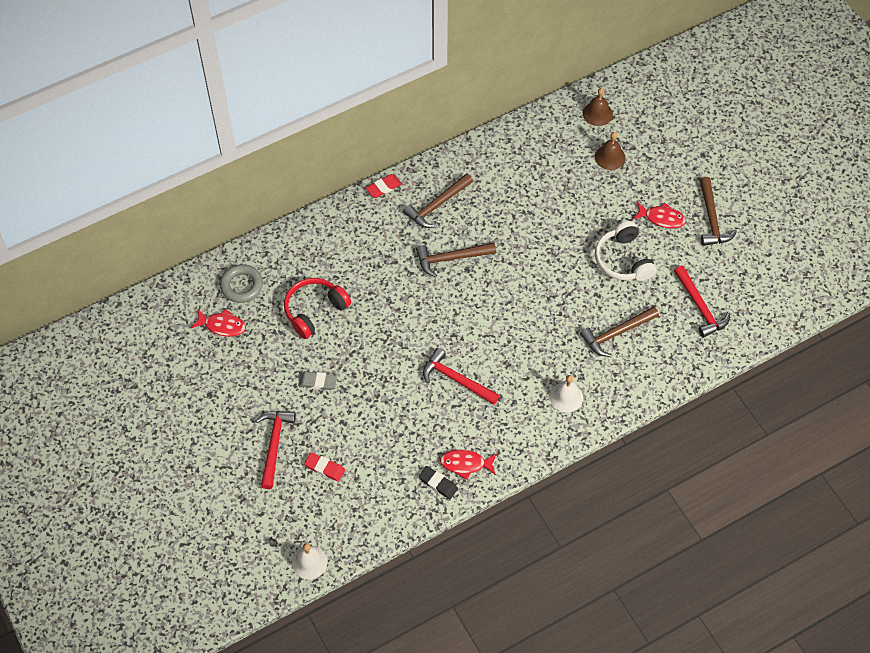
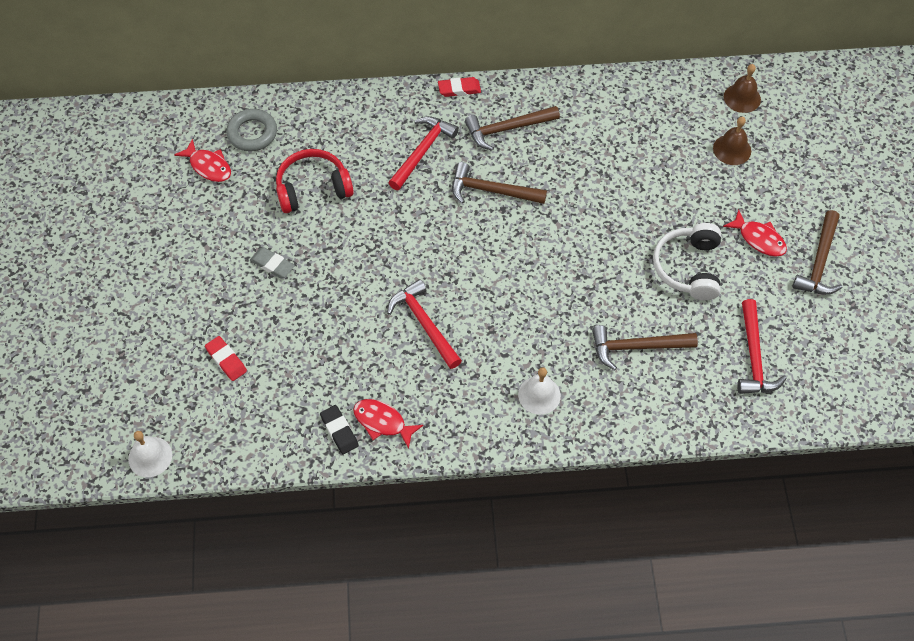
camera: 25 degrees right, 0 degrees up
red hammer [255,411,296,489] -> red hammer moved to [388,116,459,190]

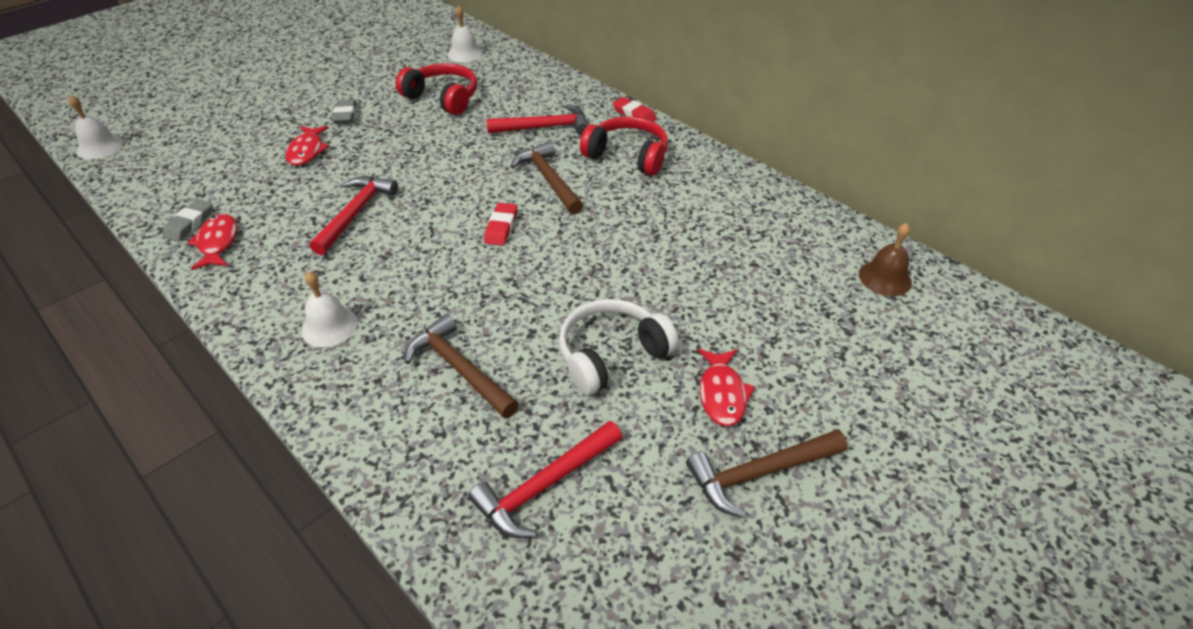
camera: 50 degrees right, 15 degrees down
red fish [174,139,231,182] -> red fish moved to [286,126,330,166]
red eraser [205,336,247,381] -> red eraser moved to [484,203,517,246]
grey ring [226,109,277,151] -> white bell [447,6,483,63]
black eraser [320,405,359,454] -> grey eraser [162,199,213,242]
brown hammer [465,106,560,151] -> red headphones [580,116,668,176]
brown bell [713,117,751,165] -> none

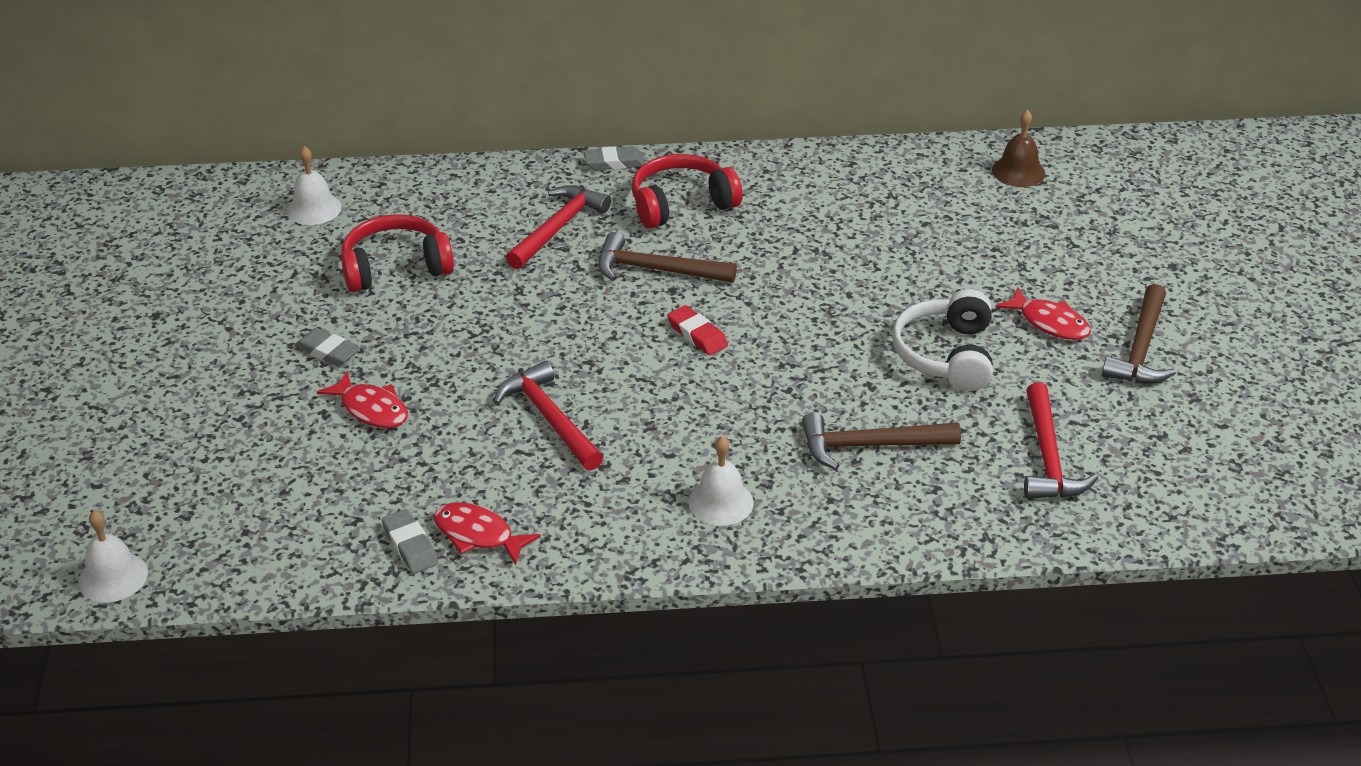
camera: 50 degrees left, 5 degrees down
red eraser [612,97,657,121] -> grey eraser [584,146,645,170]

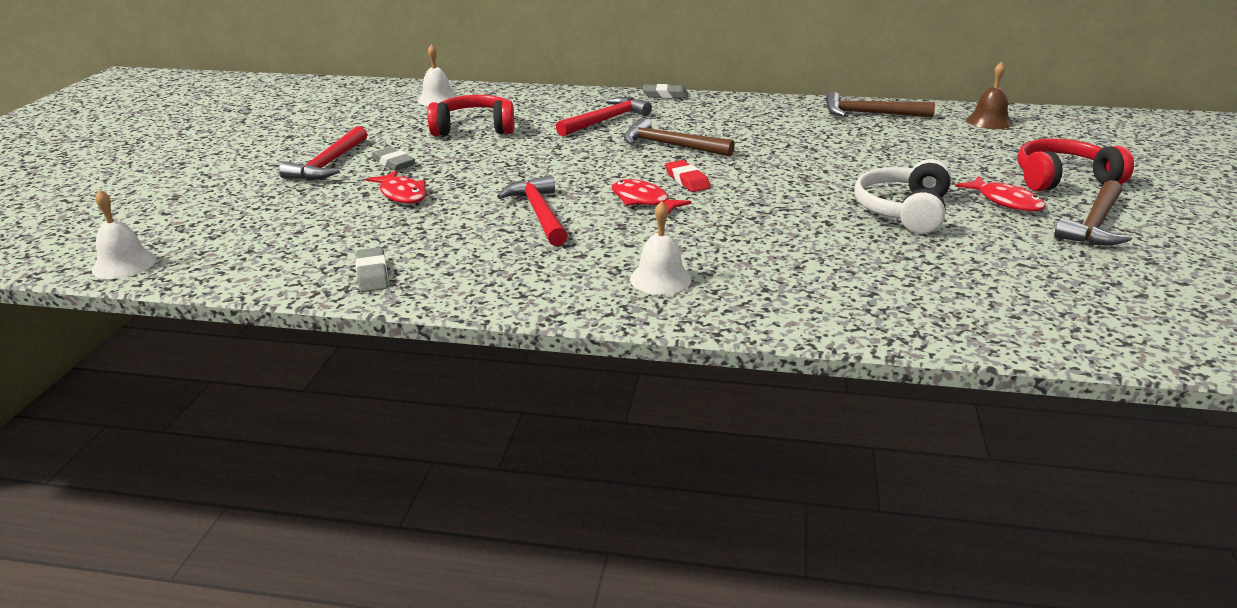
camera: 15 degrees right, 10 degrees down
red fish [434,502,541,565] -> red fish moved to [612,179,691,214]
red headphones [632,154,742,229] -> red headphones moved to [1017,138,1134,191]
brown hammer [802,412,961,470] -> brown hammer moved to [826,92,935,118]
red hammer [1024,382,1098,499] -> red hammer moved to [279,126,367,180]

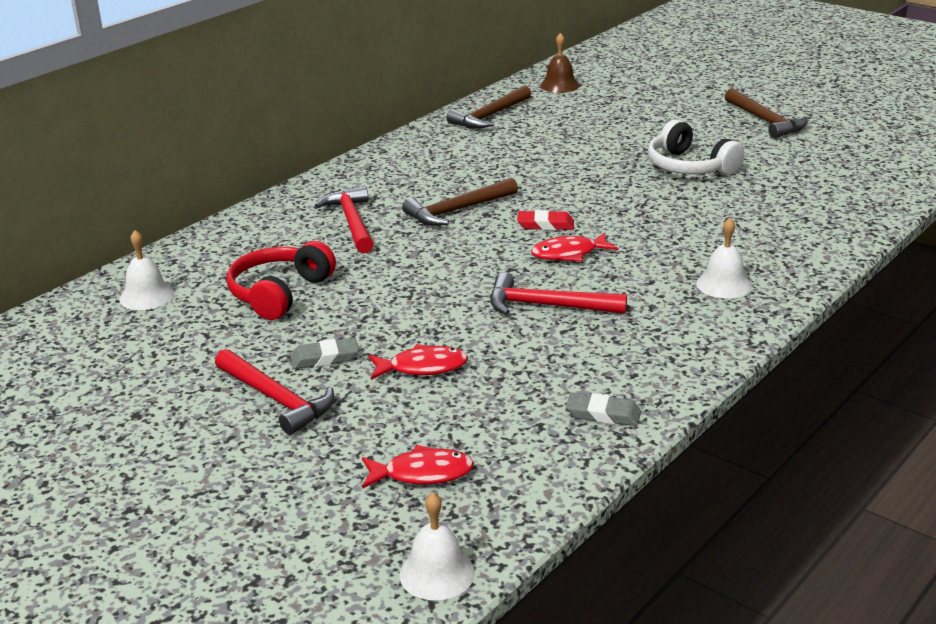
camera: 60 degrees left, 0 degrees up
grey eraser [642,84,688,99] -> none
red fish [955,176,1046,212] -> red fish moved to [362,445,474,489]
red headphones [1017,138,1134,191] -> none

